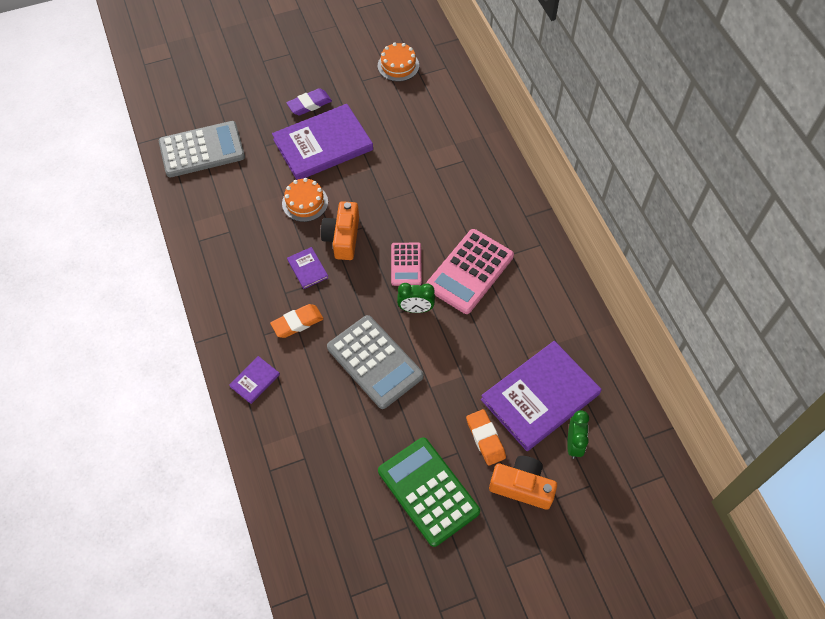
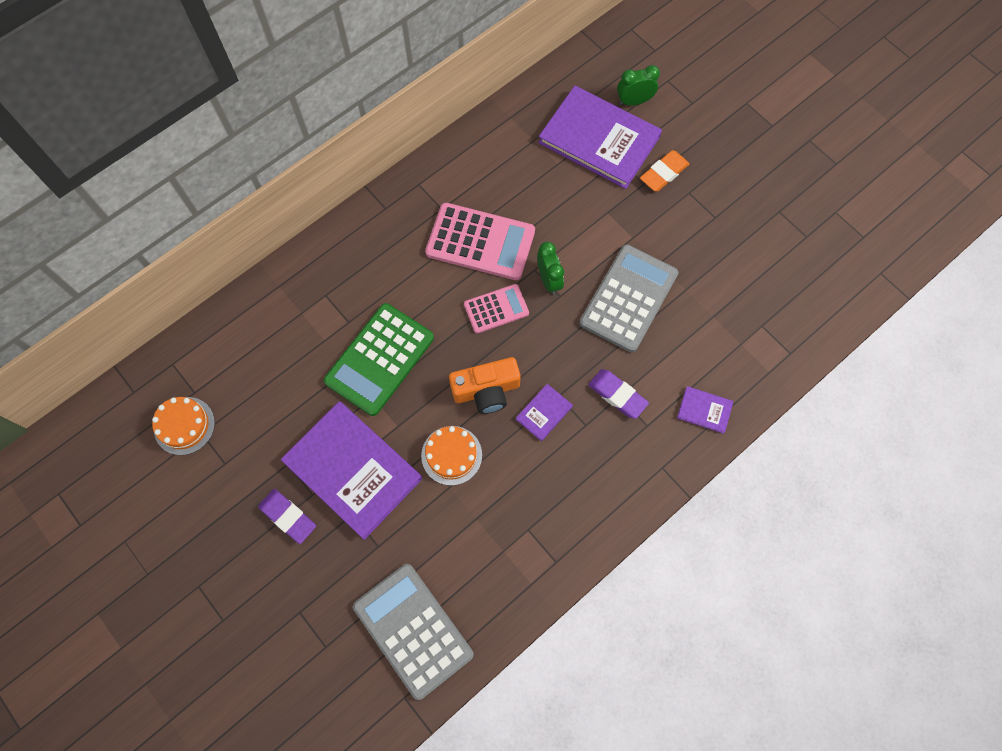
camera: 110 degrees left, 10 degrees up
orange eraser [270,304,323,338] -> purple eraser [588,369,649,419]
green calculator [378,437,480,547] -> green calculator moved to [324,303,434,416]
orange camera [489,456,557,510] -> none

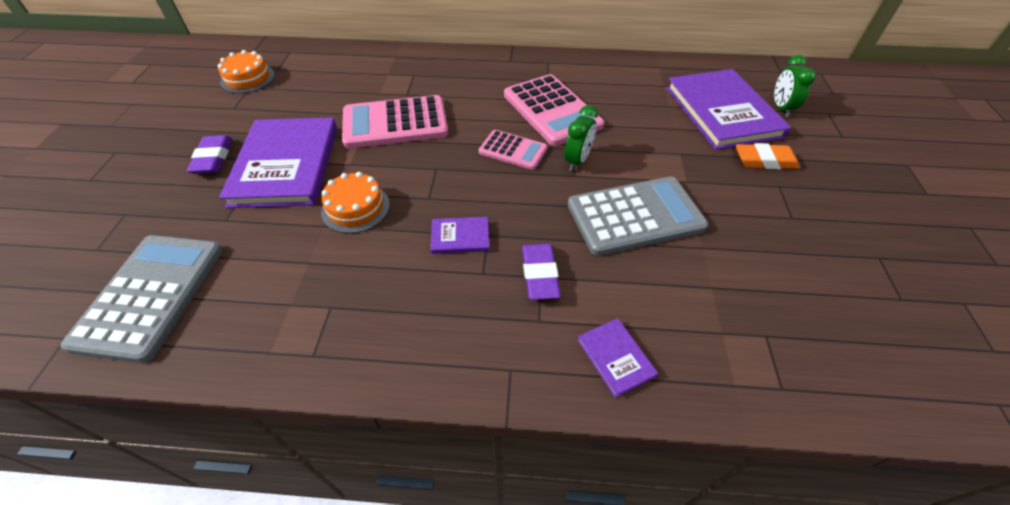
camera: 45 degrees right, 20 degrees down
green calculator [324,303,434,416] -> pink calculator [342,95,448,148]
orange camera [449,357,521,414] -> none
green clock [617,65,660,106] -> green clock turned 120 degrees counterclockwise [774,55,816,117]

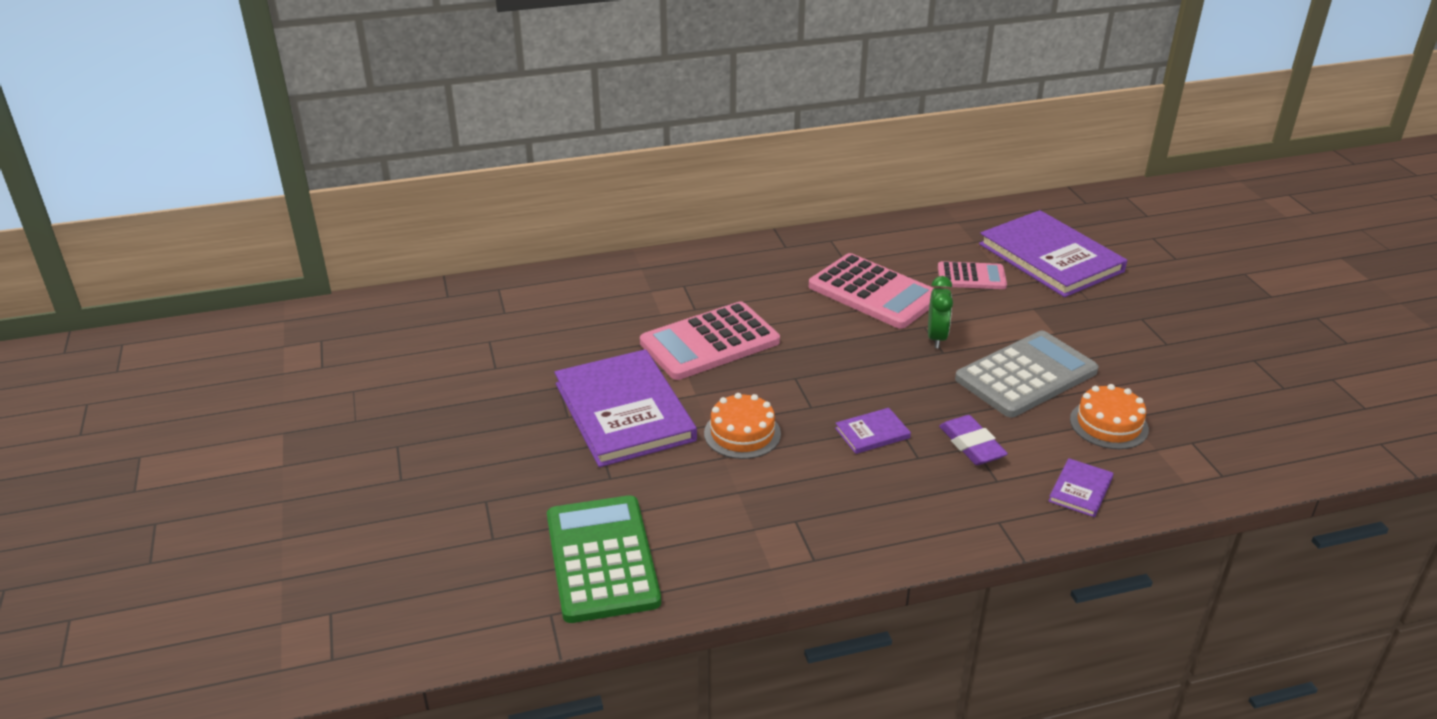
camera: 20 degrees left, 15 degrees down
grey calculator [61,235,223,363] -> green calculator [547,495,661,623]
purple eraser [187,135,232,174] -> none
orange cake [218,50,275,93] -> orange cake moved to [1070,384,1149,449]
pink calculator [479,130,547,170] -> pink calculator moved to [938,261,1007,289]
purple book [577,318,658,398] -> purple book turned 75 degrees clockwise [1048,458,1113,517]
orange eraser [736,143,800,169] -> none
green clock [774,55,816,117] -> none

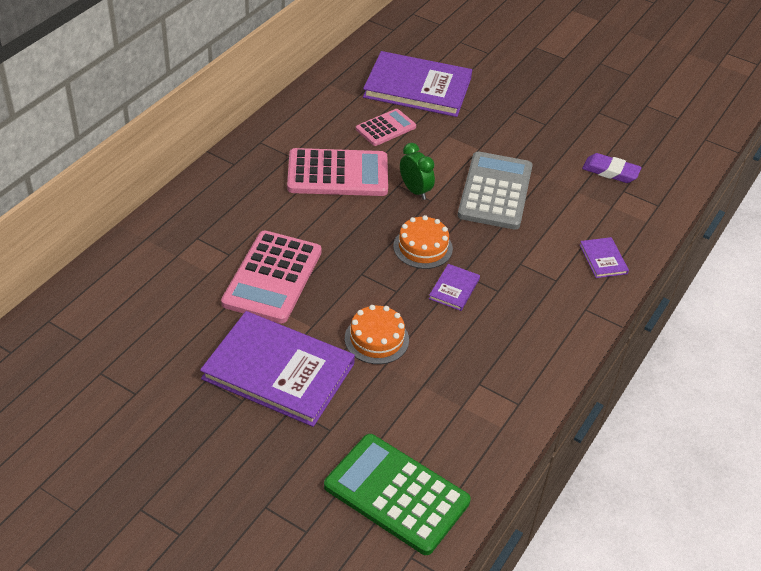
camera: 45 degrees left, 10 degrees up
purple eraser [939,415,1008,465] -> purple eraser moved to [582,153,642,183]
orange cake [1070,384,1149,449] -> orange cake moved to [393,215,453,269]

